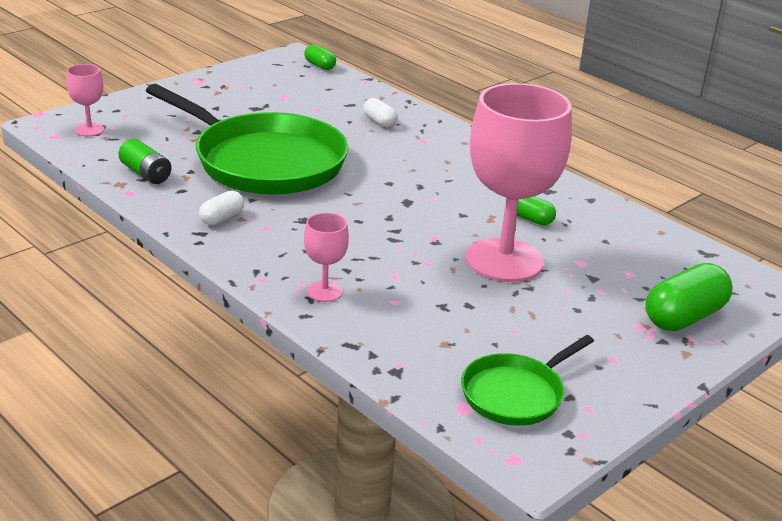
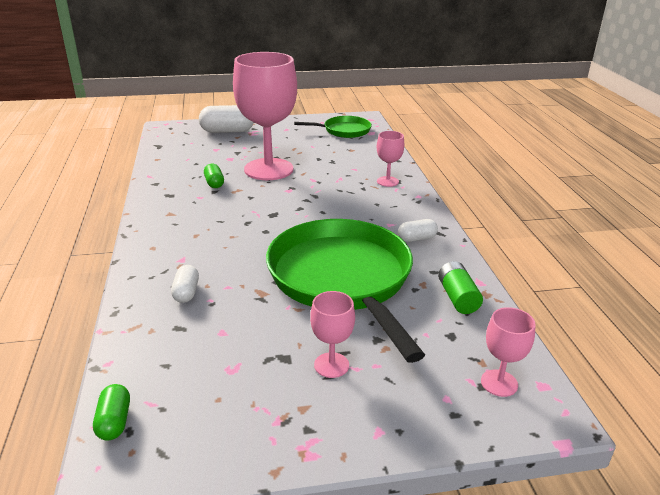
camera: 145 degrees left, 0 degrees up
green capsule [646,263,733,331] -> white capsule [199,105,254,133]
none -> pink goblet [310,291,355,378]

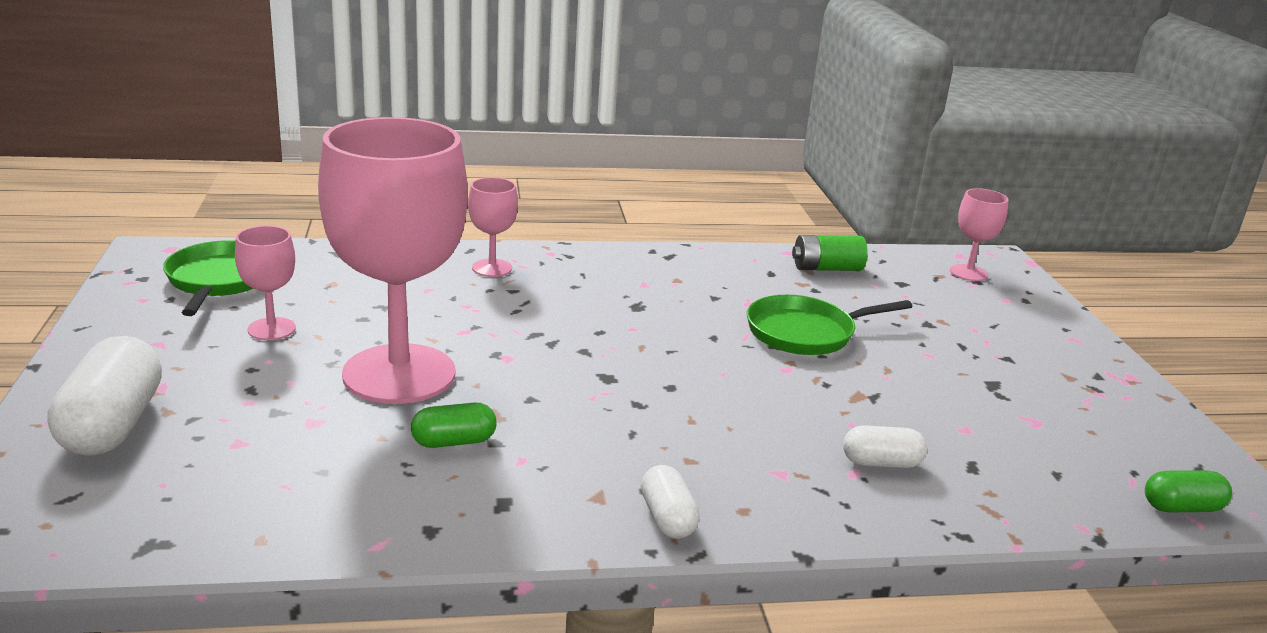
camera: 90 degrees left, 5 degrees down
green pan [266,219,425,363] -> green pan [747,295,913,355], size x0.50
pink goblet [310,291,355,378] -> pink goblet moved to [235,226,296,340]
white capsule [398,219,438,242] -> white capsule moved to [641,465,700,539]

